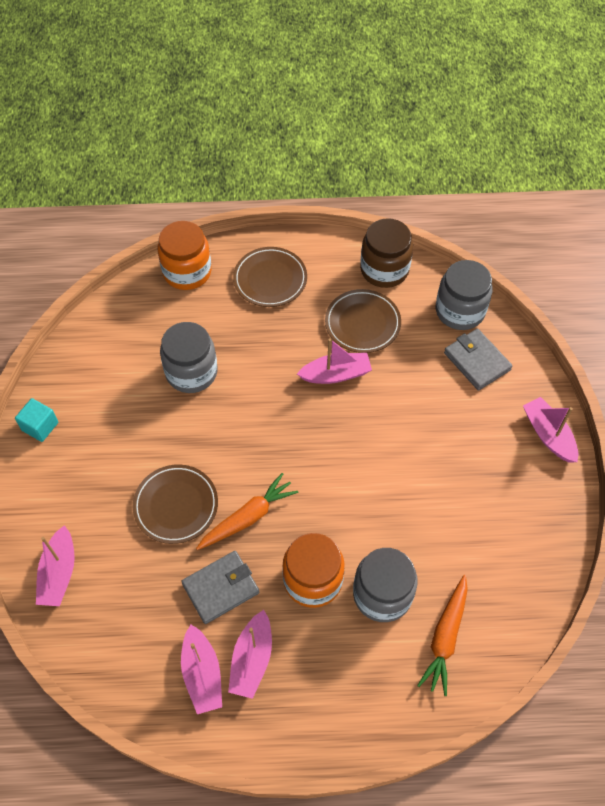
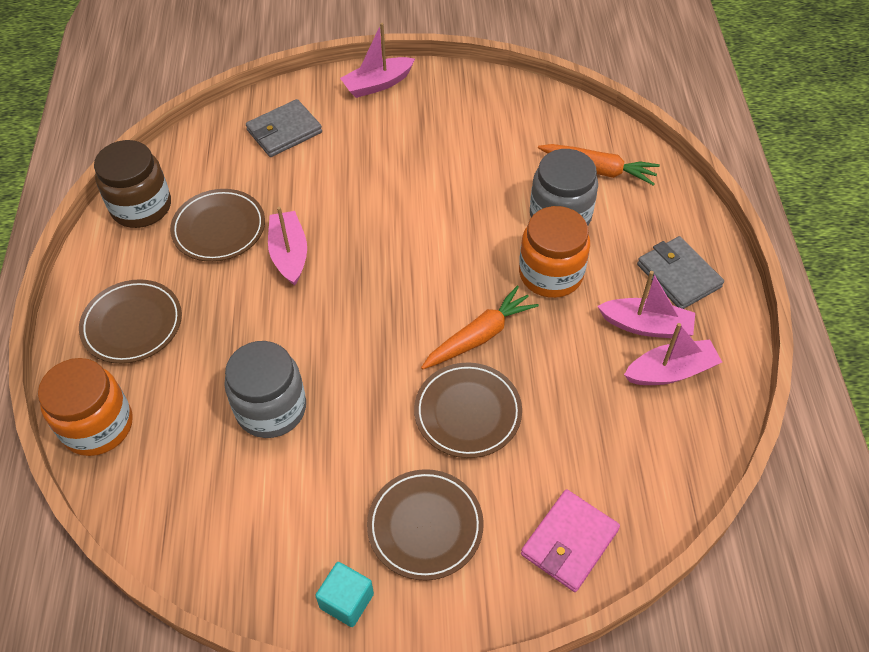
camera: 90 degrees left, 5 degrees down
pink boat [36,525,75,606] -> pink wallet [521,489,620,592]
grey wallet [181,551,259,624] -> grey wallet moved to [637,236,724,309]
orange carrot [196,473,299,550] -> orange carrot turned 90 degrees clockwise [421,285,539,369]
grey jar [436,260,493,330] -> none
none -> brown plate [367,469,484,580]

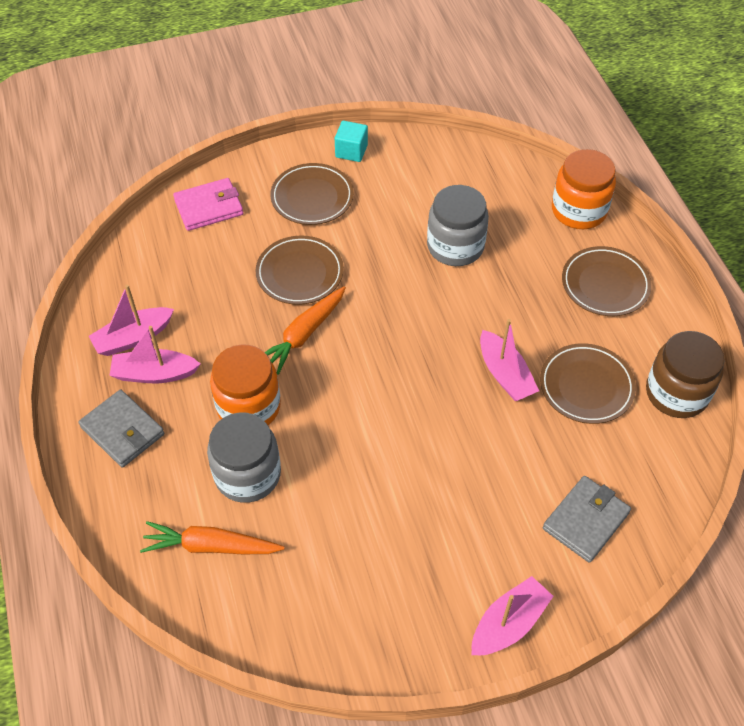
camera: 165 degrees right, 0 degrees up
pink wallet [521,489,620,592] -> pink wallet turned 45 degrees clockwise [173,178,243,231]

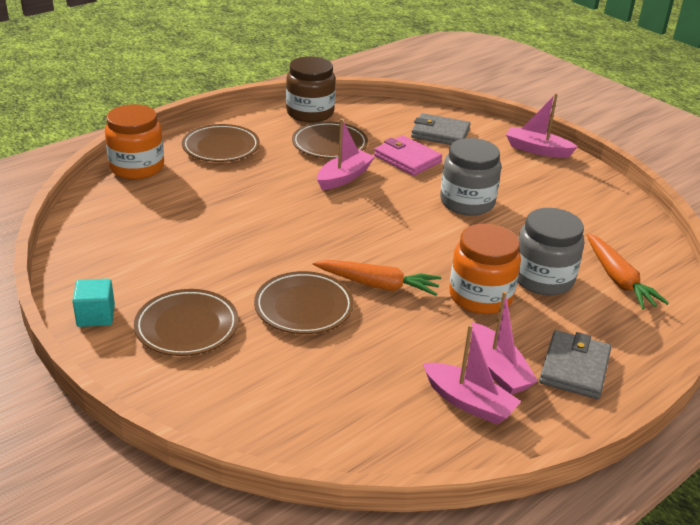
camera: 115 degrees left, 20 degrees down
pink wallet [173,178,243,231] -> pink wallet moved to [374,135,442,176]
grey jar [427,185,489,266] -> grey jar moved to [440,138,501,216]

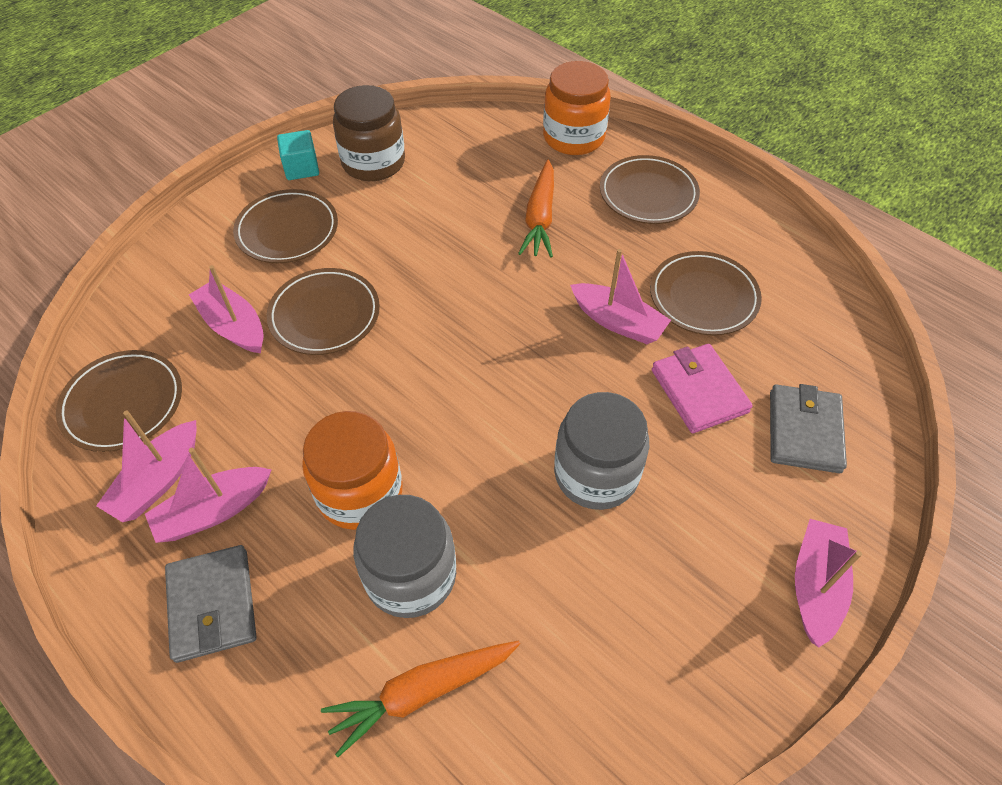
camera: 85 degrees right, 20 degrees up
brown jar [286,56,336,123] -> brown jar moved to [333,85,405,181]
orange carrot [313,260,441,296] -> orange carrot moved to [518,160,554,257]
pink wallet [374,135,442,176] -> pink wallet turned 60 degrees counterclockwise [652,344,753,433]
grey wallet [539,330,611,399] -> grey wallet turned 60 degrees clockwise [165,545,257,663]
none -> brown plate [56,350,182,452]
none -> pink boat [189,265,264,353]

